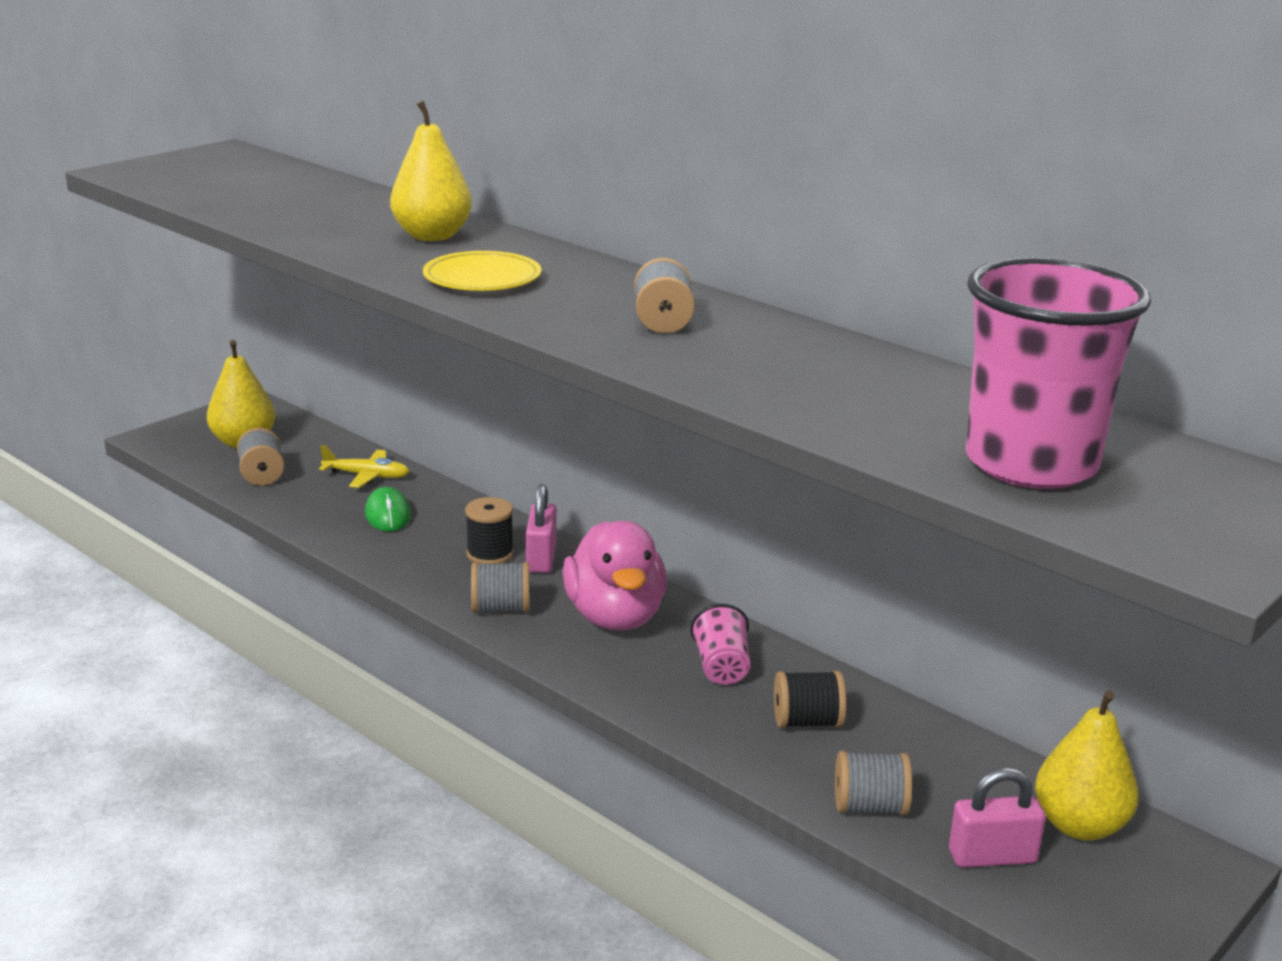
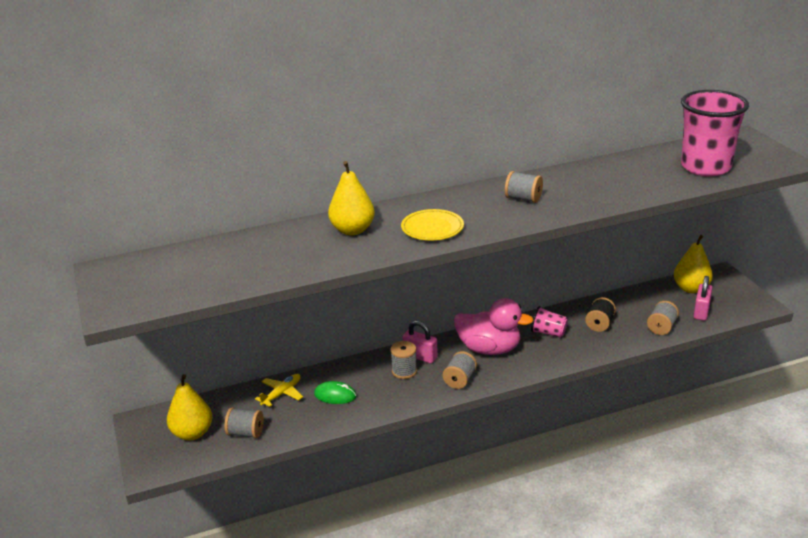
camera: 60 degrees left, 5 degrees up
black spool [465,497,514,564] -> grey spool [390,341,417,379]

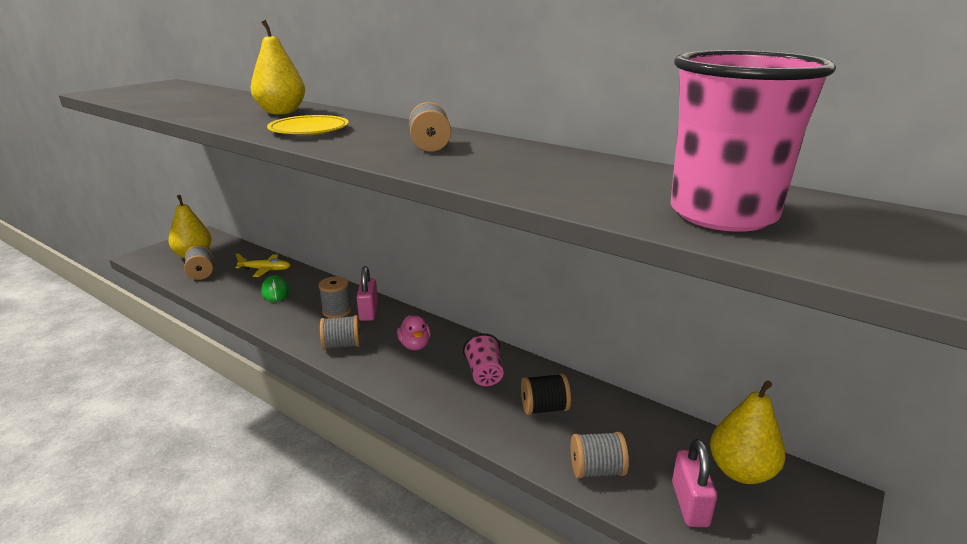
camera: 55 degrees right, 5 degrees down
pink duck [454,298,534,355] -> pink duck [397,315,431,350], size x0.51
pink padlock [694,276,712,321] -> pink padlock turned 75 degrees counterclockwise [672,439,717,527]

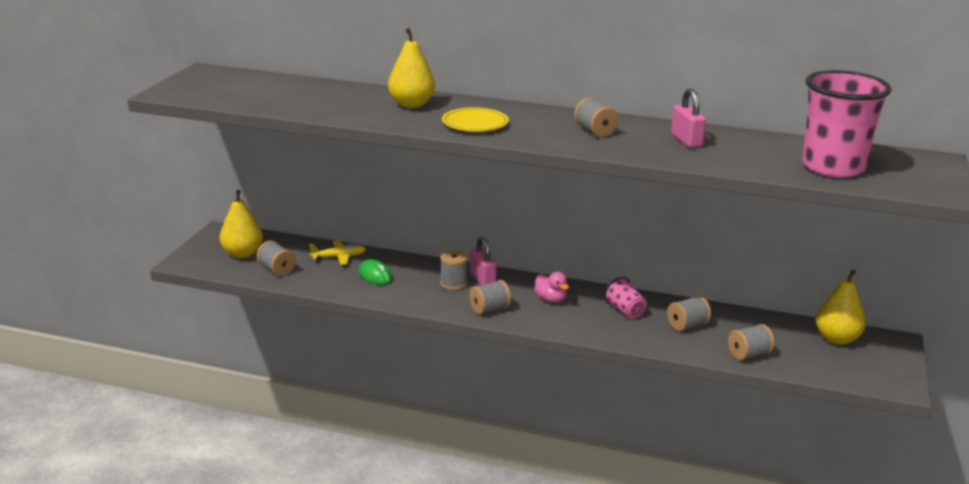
camera: 20 degrees left, 0 degrees up
black spool [521,373,571,415] -> grey spool [667,296,711,331]
pink padlock [672,439,717,527] -> pink padlock moved to [671,88,706,148]

